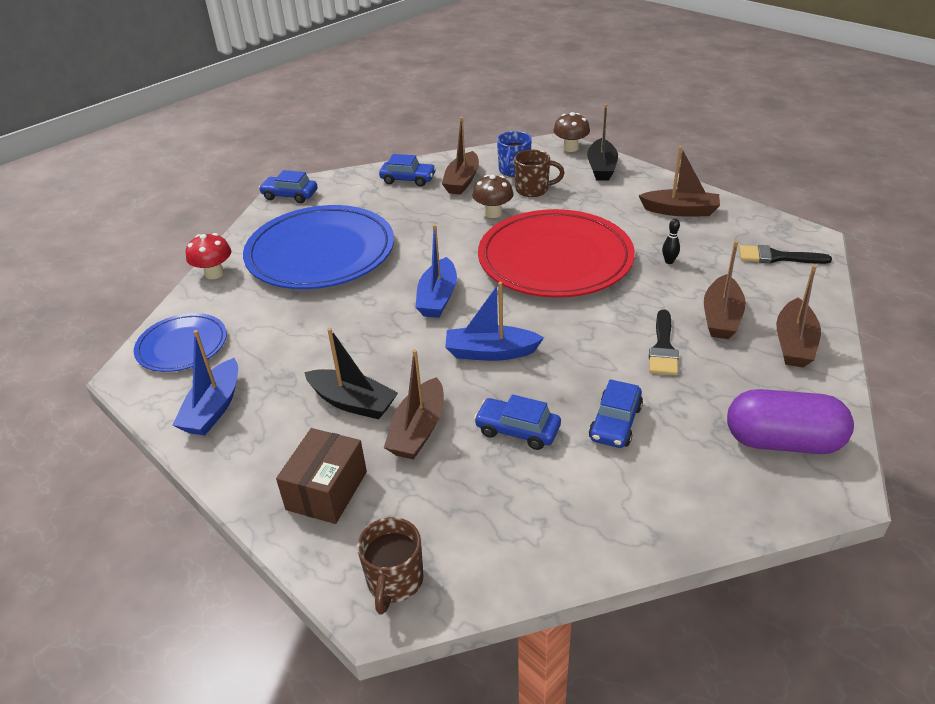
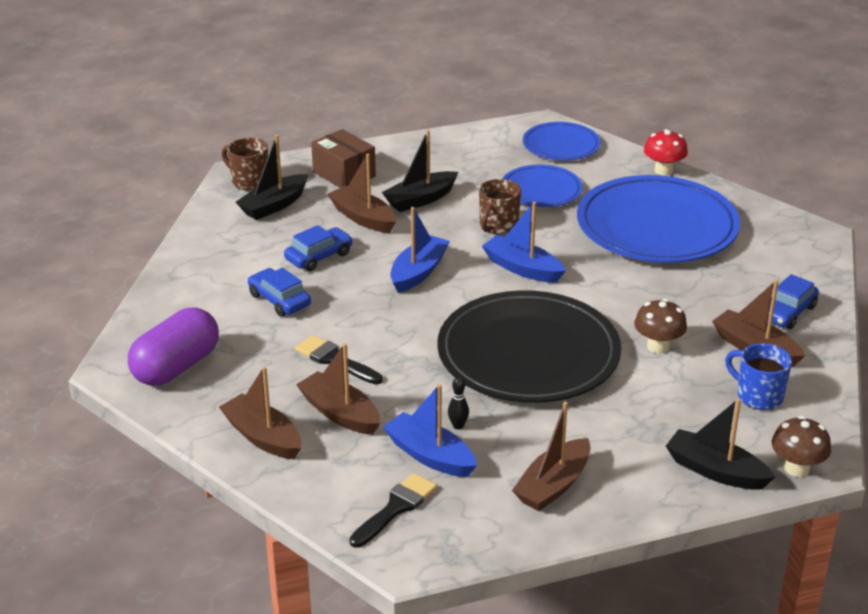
camera: 115 degrees right, 5 degrees down
blue boat [172,330,238,436] -> blue boat moved to [383,384,477,477]
blue car [259,170,318,203] -> none
red plate [478,209,635,298] -> black plate [437,290,621,403]
brown mug [514,150,565,197] -> brown mug moved to [479,179,521,234]
none -> black boat [236,135,308,220]
none -> blue plate [502,165,583,207]

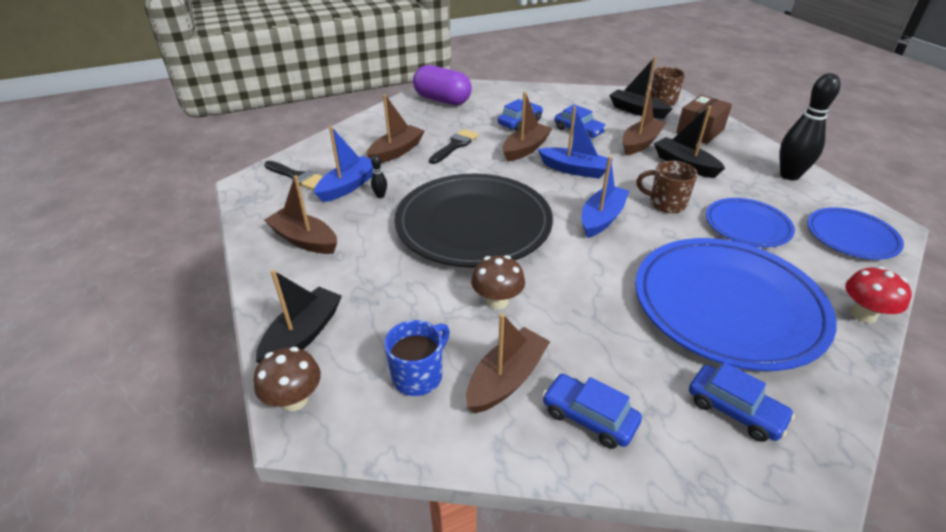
camera: 85 degrees right, 5 degrees up
brown boat [219,366,301,459] -> brown boat moved to [502,92,553,162]
none -> blue car [689,362,795,442]
none -> black bowling pin [780,73,840,180]

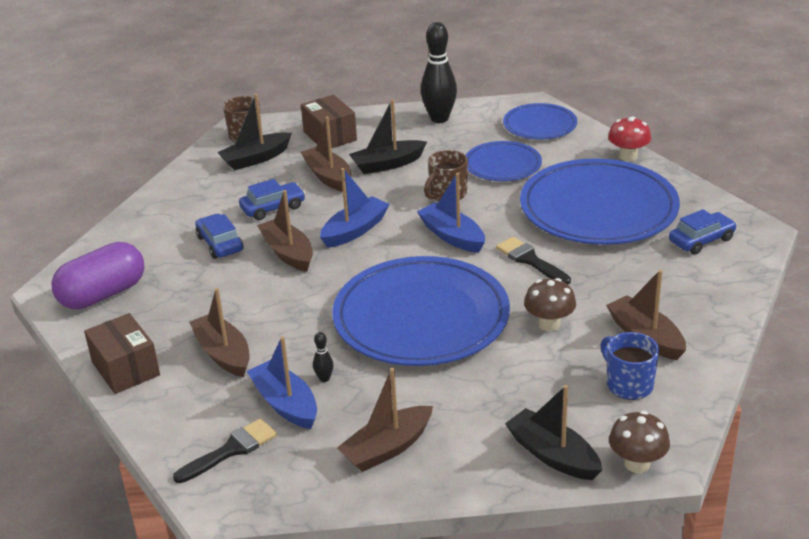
camera: 70 degrees left, 5 degrees down
black plate [395,174,553,268] -> blue plate [332,256,510,366]
black brush [429,129,479,164] -> black brush moved to [496,237,571,284]
blue car [542,374,642,449] -> none
none -> brown box [84,313,160,394]

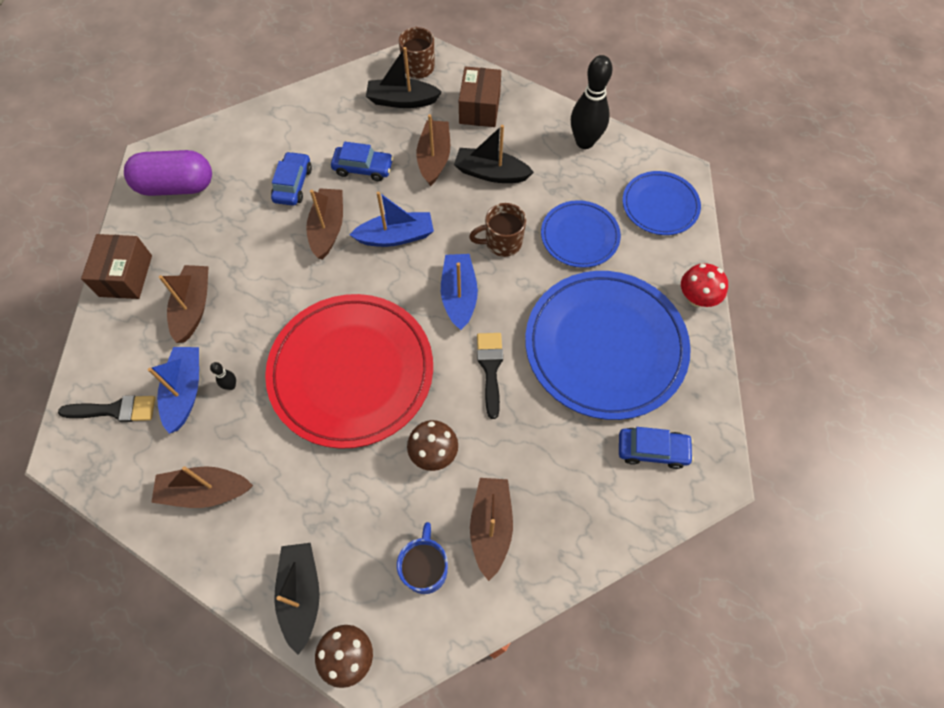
camera: 35 degrees right, 30 degrees up
blue plate [332,256,510,366] -> red plate [265,294,433,449]

